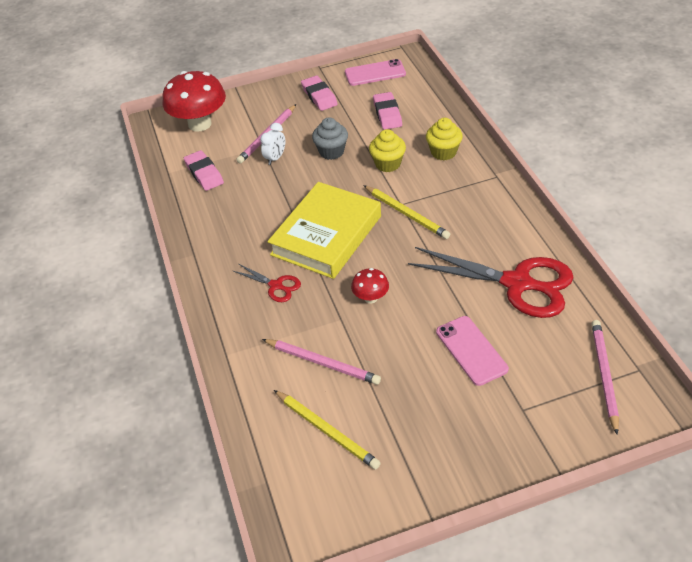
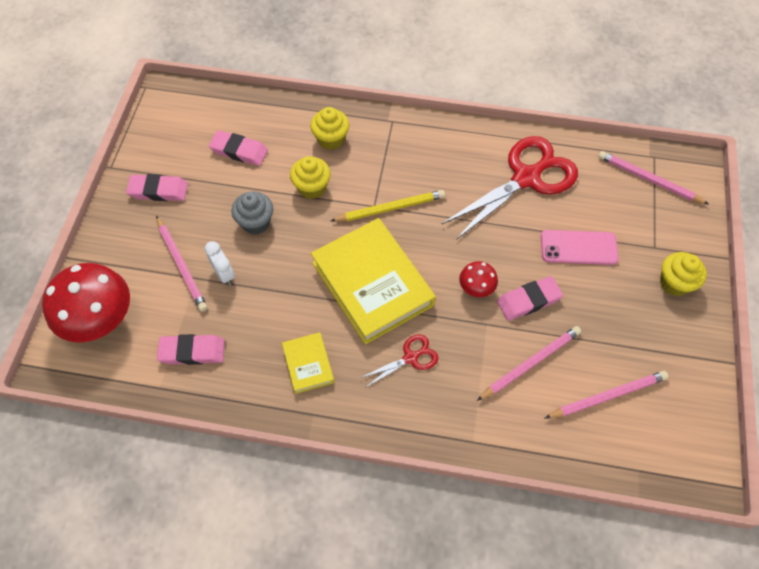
camera: 65 degrees left, 15 degrees up
yellow pencil [274,390,381,470] -> pink pencil [545,371,668,418]
pink phone [345,59,406,86] -> none
none -> yellow book [282,332,334,394]
none -> pink eraser [497,276,563,321]
none -> yellow cupcake [660,252,707,296]

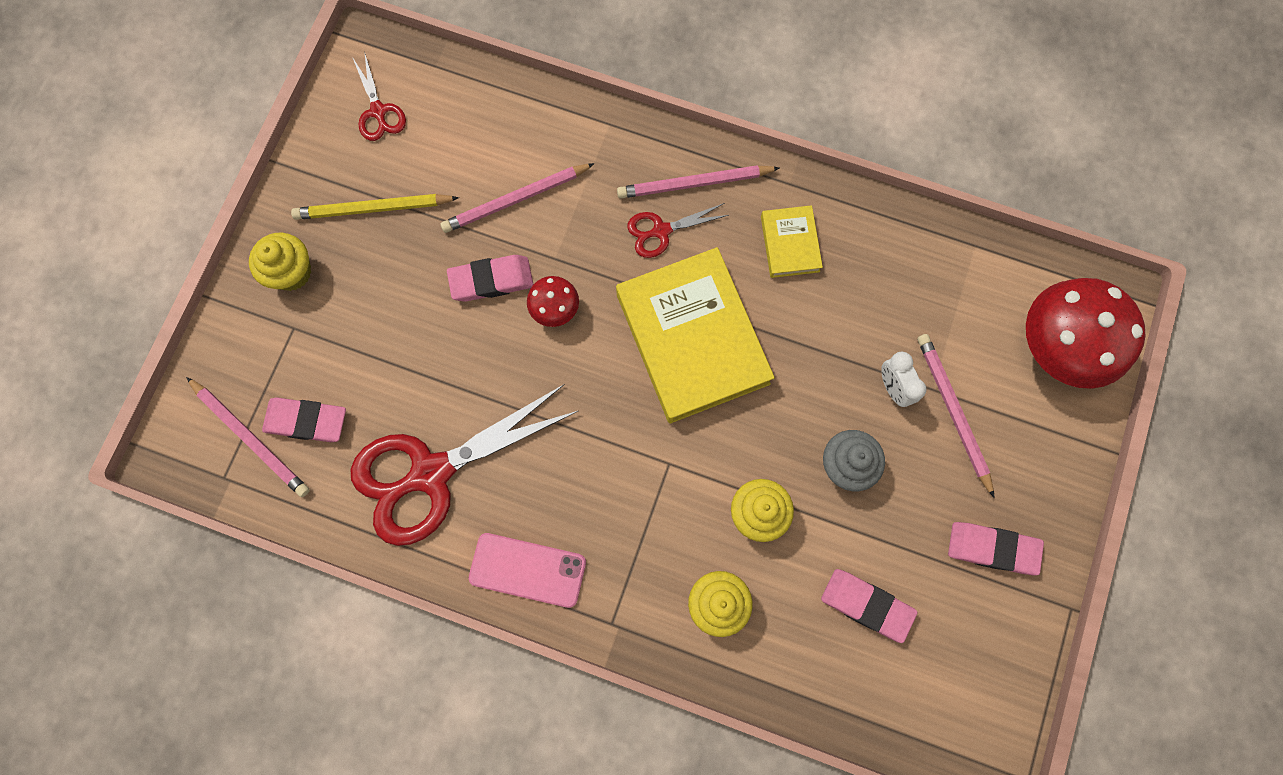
camera: 170 degrees left, 15 degrees up
pink eraser [157,334,225,365] -> pink eraser moved to [262,397,346,442]
yellow pencil [331,190,445,222] -> yellow pencil moved to [291,194,459,220]
pink phone [541,230,619,265] -> pink phone moved to [469,533,586,608]
pink pencil [545,371,668,418] -> pink pencil moved to [617,165,779,199]
none -> red scissors [352,51,406,141]

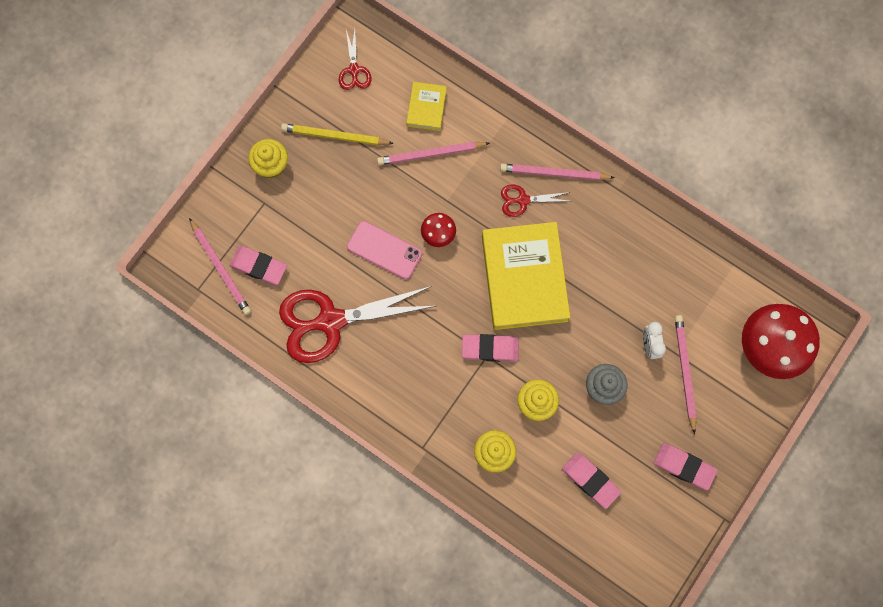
camera: 15 degrees right, 0 degrees up
pink eraser [447,255,534,302] -> pink eraser moved to [462,334,519,362]
pink phone [469,533,586,608] -> pink phone moved to [347,221,422,279]
yellow book [761,205,823,278] -> yellow book moved to [406,82,447,131]

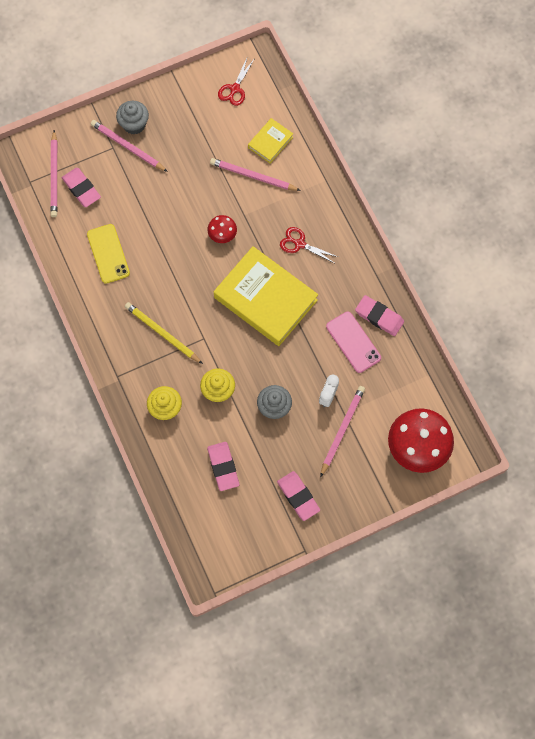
camera: 30 degrees right, 5 degrees down
yellow cupcake [248,139,288,178] -> grey cupcake [116,101,149,134]
red scissors [279,286,435,363] -> yellow phone [87,224,130,284]
yellow pencil [281,123,394,145] -> yellow pencil moved to [125,302,203,364]
pink phone [347,221,422,279] -> pink phone moved to [326,311,381,373]
pink eraser [462,334,519,362] -> pink eraser moved to [355,295,404,336]
yellow book [482,222,570,330] -> yellow book turned 75 degrees counterclockwise [214,246,318,346]
pink pencil [500,164,615,180] -> pink pencil moved to [91,120,168,172]

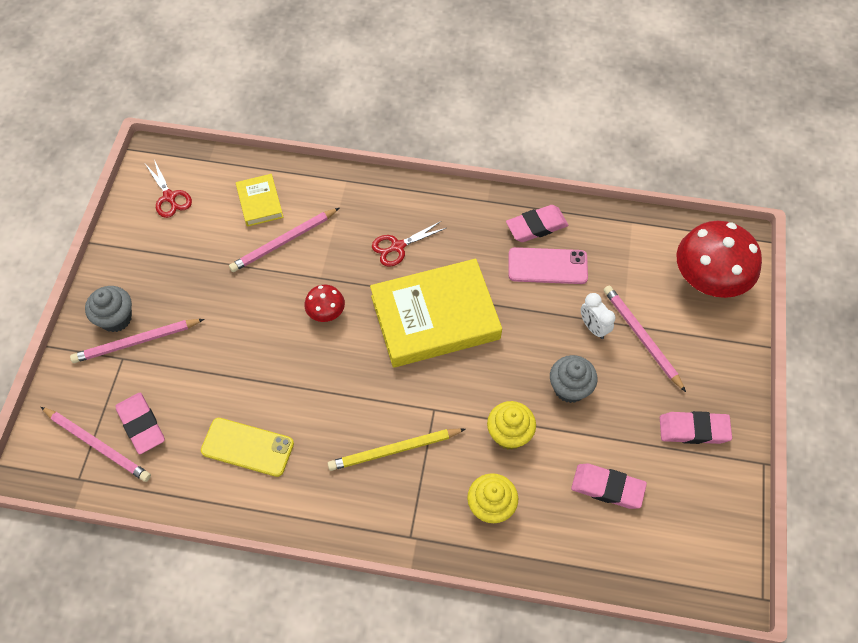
camera: 55 degrees left, 10 degrees down
pink eraser [62,168,101,207] -> pink eraser turned 60 degrees clockwise [116,393,165,454]

